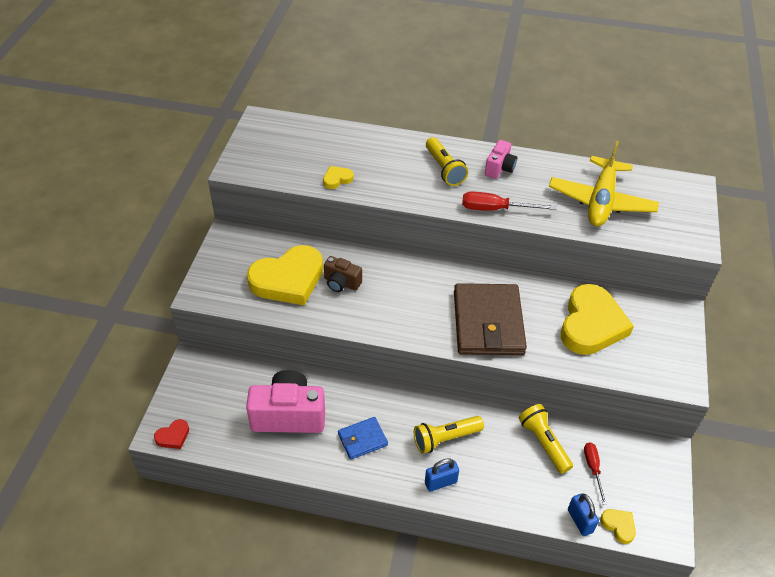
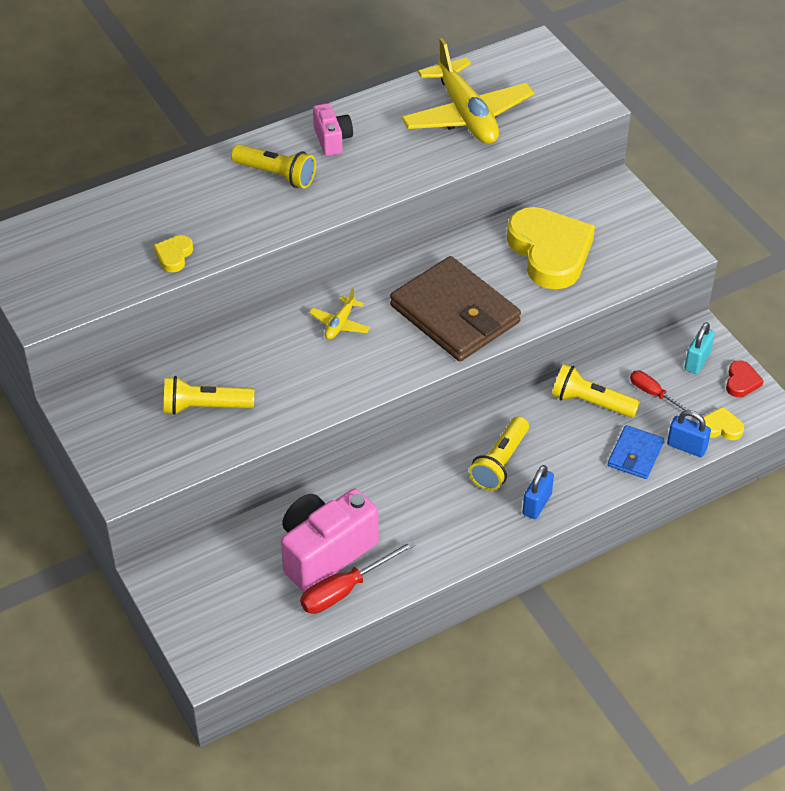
camera: 40 degrees left, 0 degrees up
red heart [154,419,189,449] -> red heart moved to [726,360,764,397]
yellow heart [247,245,323,305] -> yellow flashlight [164,376,254,415]
brown camera [324,256,362,292] -> none
blue wallet [338,417,388,460] -> blue wallet moved to [608,425,664,479]
red screwdriver [462,192,556,211] -> red screwdriver moved to [300,540,415,614]
none -> yellow plane [309,288,370,339]
none -> turquoise padlock [684,322,715,374]

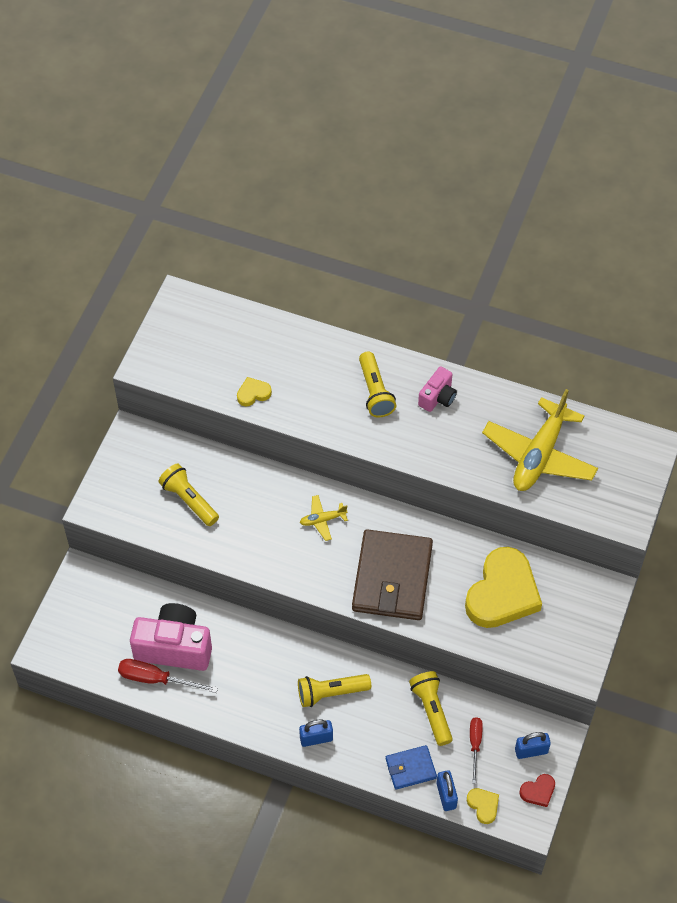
camera: 50 degrees right, 10 degrees up
turquoise padlock [684,322,715,374] -> blue padlock [515,732,551,759]

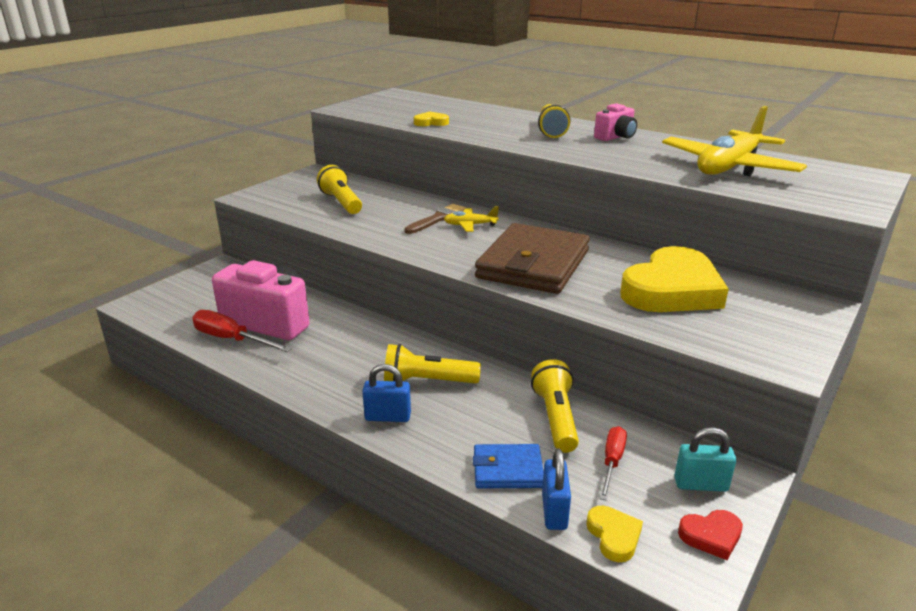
camera: 15 degrees right, 30 degrees down
blue padlock [515,732,551,759] -> turquoise padlock [674,427,736,492]
none -> brown brush [405,204,466,234]

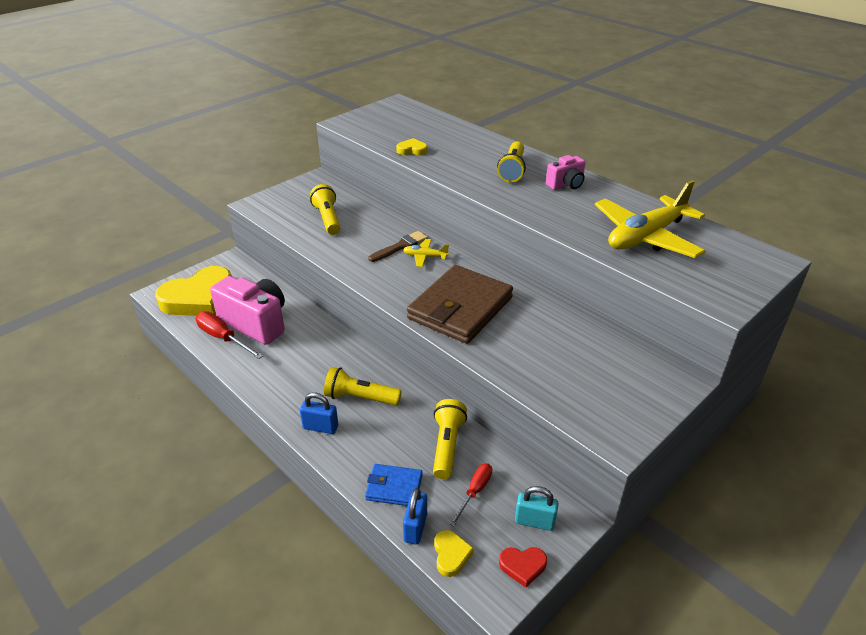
camera: 10 degrees right, 10 degrees up
yellow heart [620,246,729,312] -> yellow heart moved to [155,266,232,316]

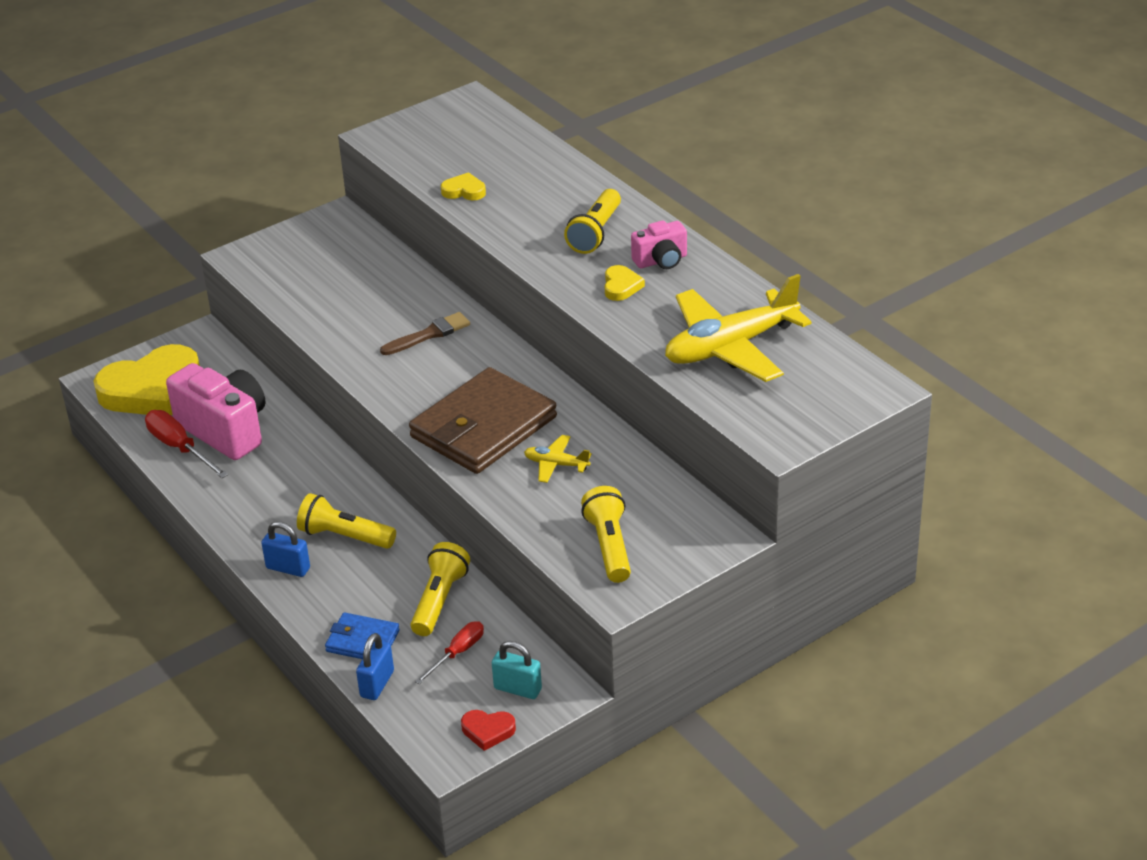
camera: 10 degrees right, 0 degrees up
yellow flashlight [310,184,341,235] -> yellow flashlight moved to [581,486,631,583]
yellow plane [403,239,449,267] -> yellow plane moved to [524,435,592,483]
yellow heart [434,530,474,577] -> yellow heart moved to [605,265,645,301]

